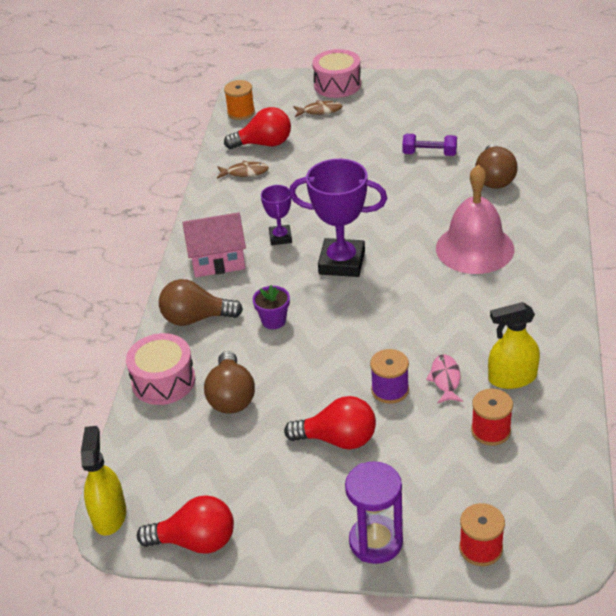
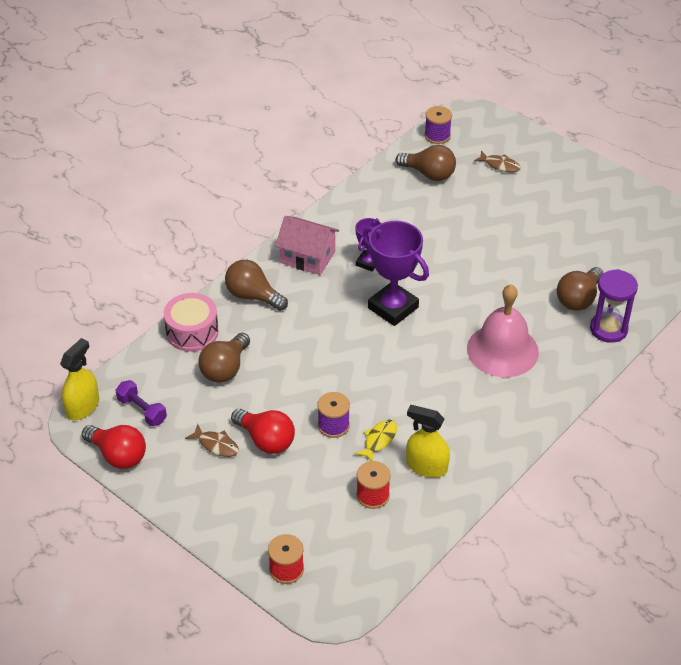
camera: 30 degrees right, 5 degrees up
brown fish [217,161,269,179] -> brown fish moved to [185,424,239,457]
orange spool [224,80,255,120] -> purple spool [424,106,452,144]
red light bulb [224,107,291,149] -> brown light bulb [396,145,456,181]
purple flower pot [253,285,290,329] -> none
pink drum [312,49,361,98] -> none
purple hourglass [345,461,403,564] -> purple hourglass moved to [590,269,638,343]
purple dumbbell [402,134,457,156] -> purple dumbbell moved to [115,380,167,426]
pink fish [426,354,463,404] -> yellow fish [355,420,397,461]

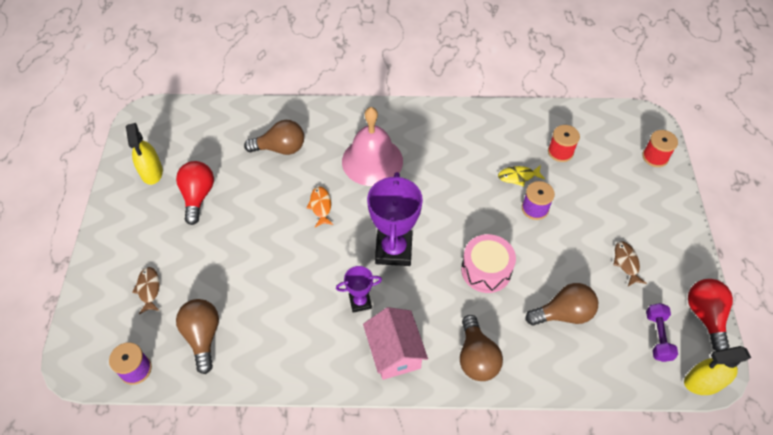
camera: 130 degrees left, 10 degrees up
pink drum [164,293,219,352] -> pink drum moved to [461,234,516,293]
red light bulb [231,409,295,454] -> red light bulb moved to [176,161,214,225]
yellow spray bottle [406,405,450,478] -> yellow spray bottle moved to [126,123,163,185]
purple hourglass [590,269,638,343] -> none
none -> orange fish [306,186,333,227]

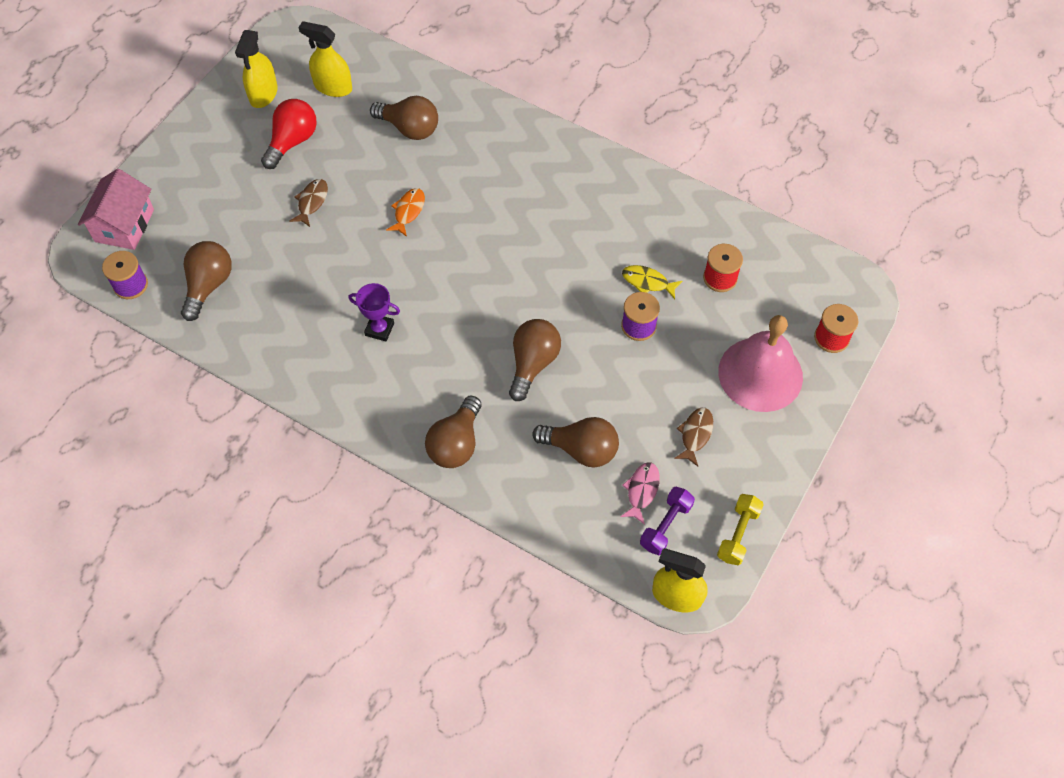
camera: 30 degrees right, 5 degrees up
brown fish [132,267,160,314] -> brown fish moved to [289,179,328,227]
pink bell [342,107,403,186] -> pink bell moved to [718,315,803,412]
pink house [363,307,428,380] -> pink house moved to [78,169,154,250]
purple trophy [367,172,423,266] -> none
pink drum [461,234,516,293] -> brown light bulb [509,319,561,401]
red light bulb [688,279,733,351] -> yellow dumbbell [717,494,764,565]
none -> yellow spray bottle [298,21,352,97]
none -> pink fish [620,462,660,525]

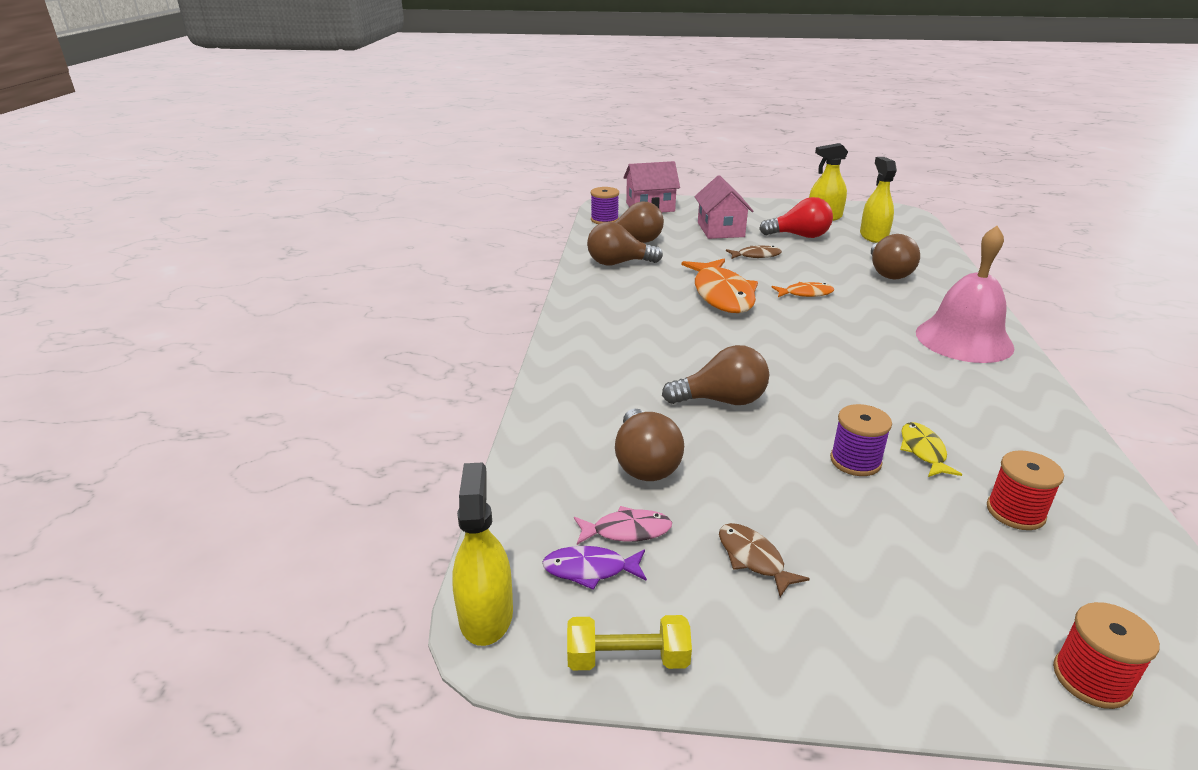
camera: 65 degrees right, 30 degrees down
purple trophy [349,283,400,341] -> none
brown light bulb [425,396,482,468] -> brown light bulb moved to [587,222,663,265]
purple dumbbell [640,487,695,555] -> purple fish [542,546,647,590]
brown fish [674,408,713,466] -> brown fish turned 120 degrees counterclockwise [719,523,810,597]
pink bell [718,315,803,412] -> pink bell moved to [916,226,1014,363]
none -> orange fish [682,259,758,313]
none -> pink house [694,175,753,239]

